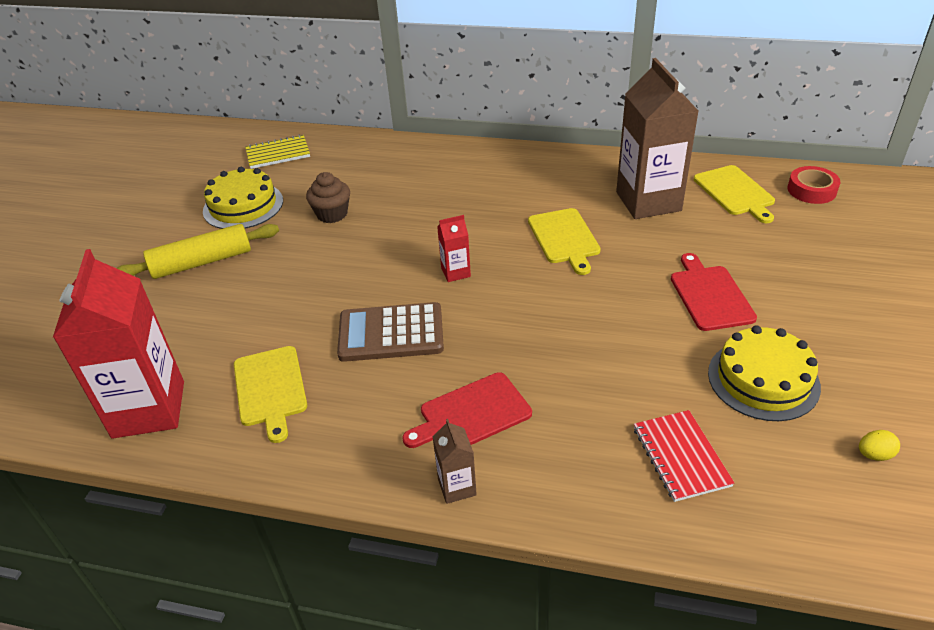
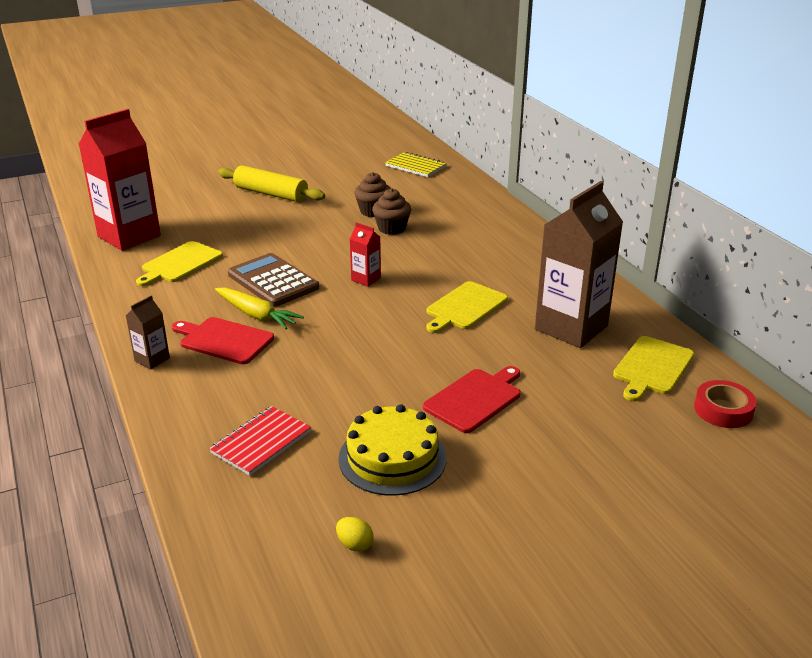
camera: 50 degrees right, 10 degrees down
yellow cake [203,167,283,229] -> none
none -> yellow carrot [215,288,304,329]
none -> brown cupcake [372,188,411,235]

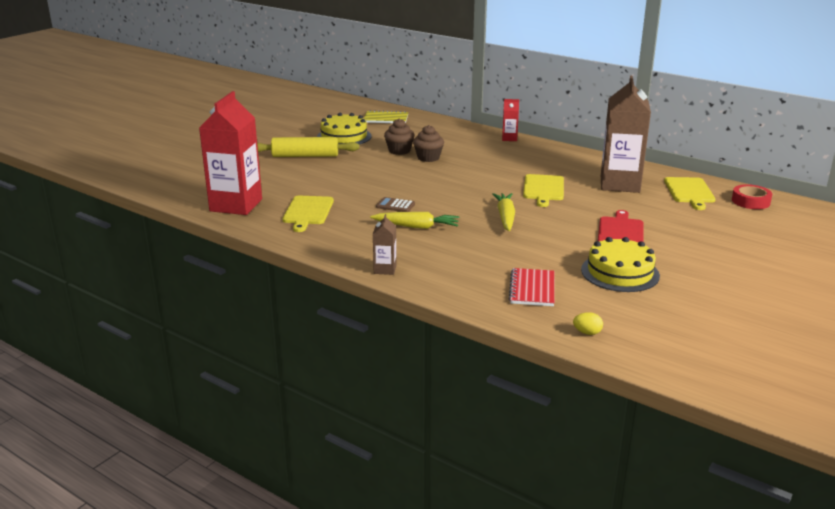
camera: 30 degrees left, 5 degrees down
red cutting board [172,317,274,364] -> none
brown calculator [228,253,319,307] -> brown calculator [376,197,415,212], size x0.50
yellow egg [336,517,374,552] -> yellow egg moved to [573,312,603,335]
red carton [350,222,381,287] -> red carton moved to [502,99,519,141]
none -> yellow cake [317,113,371,145]
none -> yellow carrot [492,193,515,231]

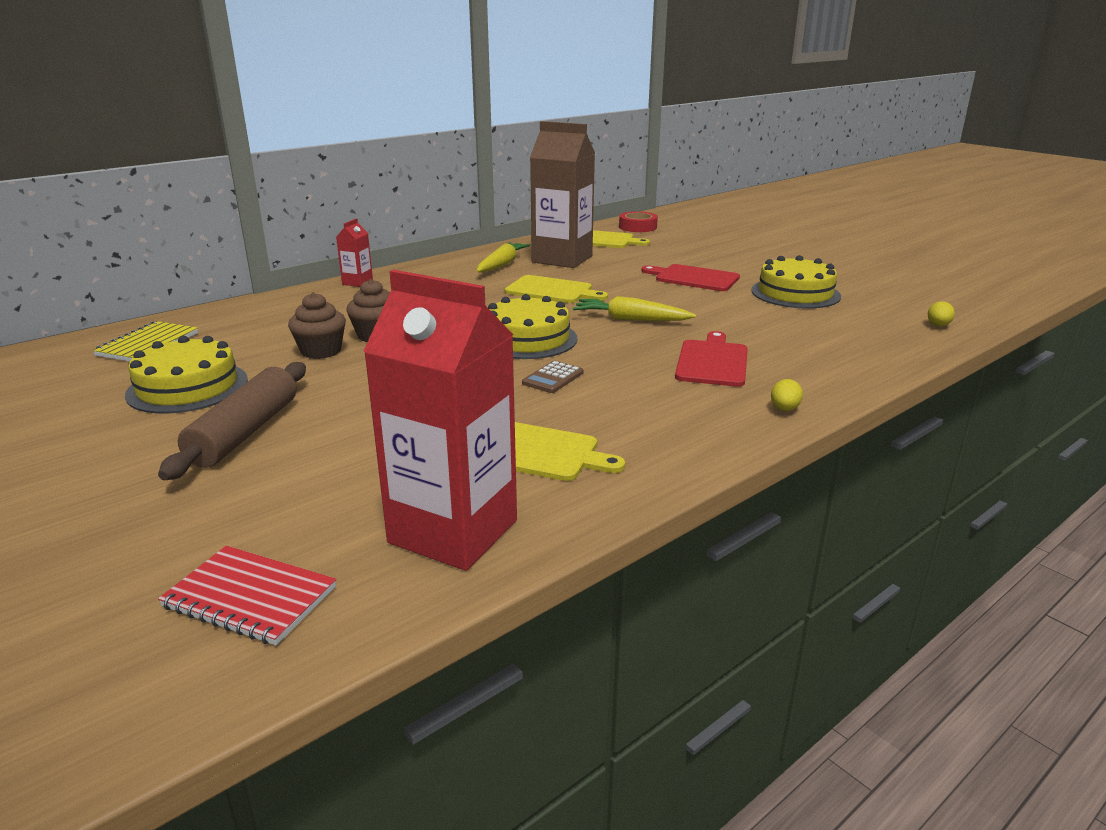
camera: 75 degrees left, 0 degrees up
yellow rolling pin [257,137,359,157] -> brown rolling pin [158,362,306,480]
yellow carrot [370,212,459,229] -> yellow carrot moved to [477,242,531,273]
brown carton [373,214,397,275] -> yellow egg [771,379,803,411]
red notebook [509,268,555,306] -> red notebook moved to [158,546,336,645]
none -> yellow cake [488,294,577,359]
none -> red cutting board [675,331,748,387]

